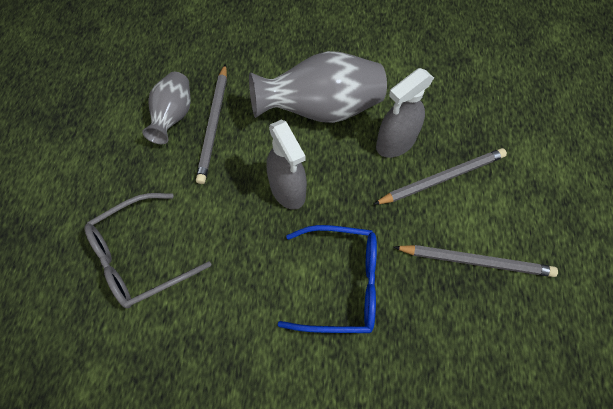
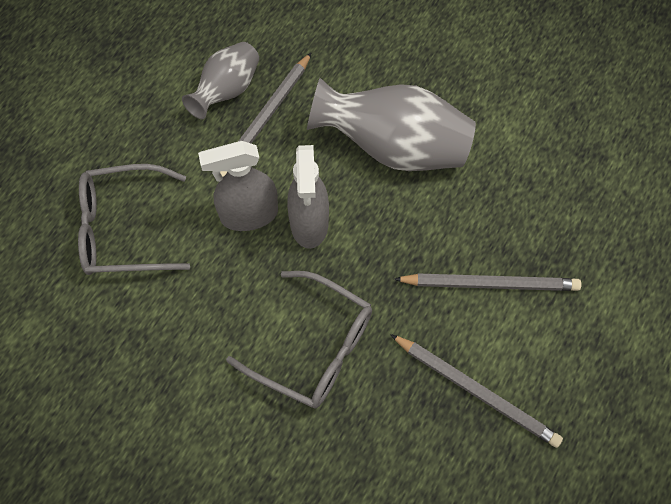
camera: 25 degrees right, 0 degrees up
blue glasses [278,225,377,333] -> grey glasses [226,271,372,409]
grey spray bottle [376,68,434,158] -> grey spray bottle moved to [198,141,278,231]

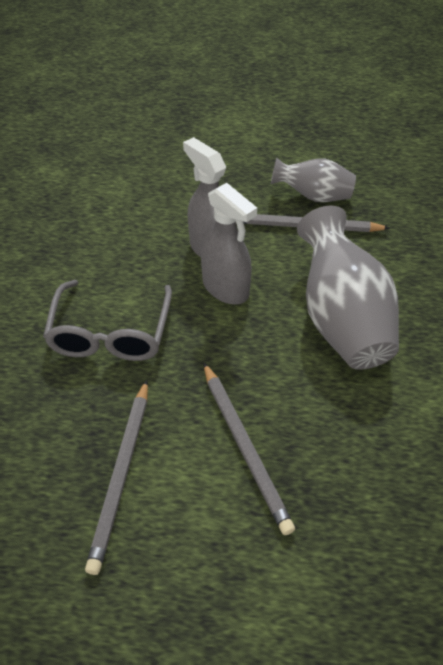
camera: 65 degrees right, 15 degrees down
grey glasses [78,164,190,275] -> none
grey spray bottle [287,145,329,249] -> grey spray bottle turned 105 degrees counterclockwise [201,183,257,304]

